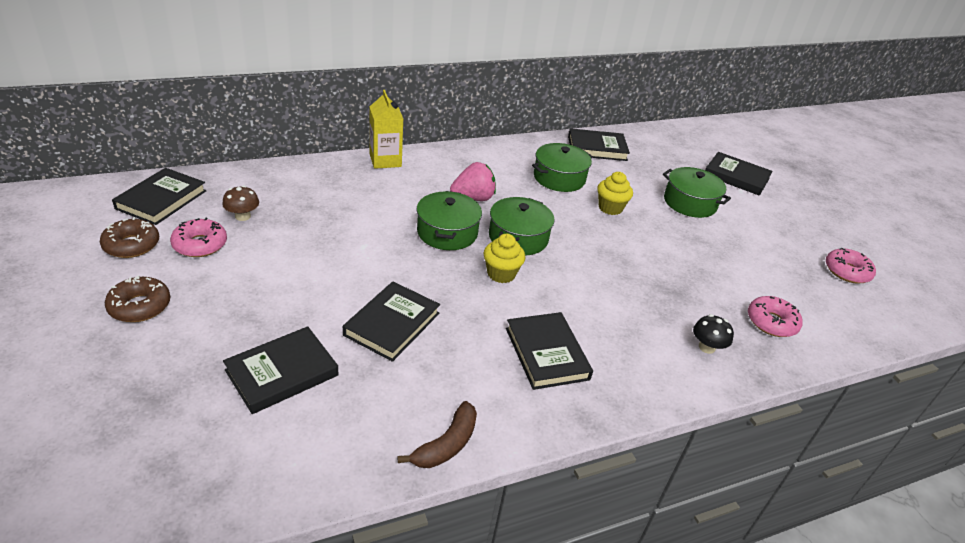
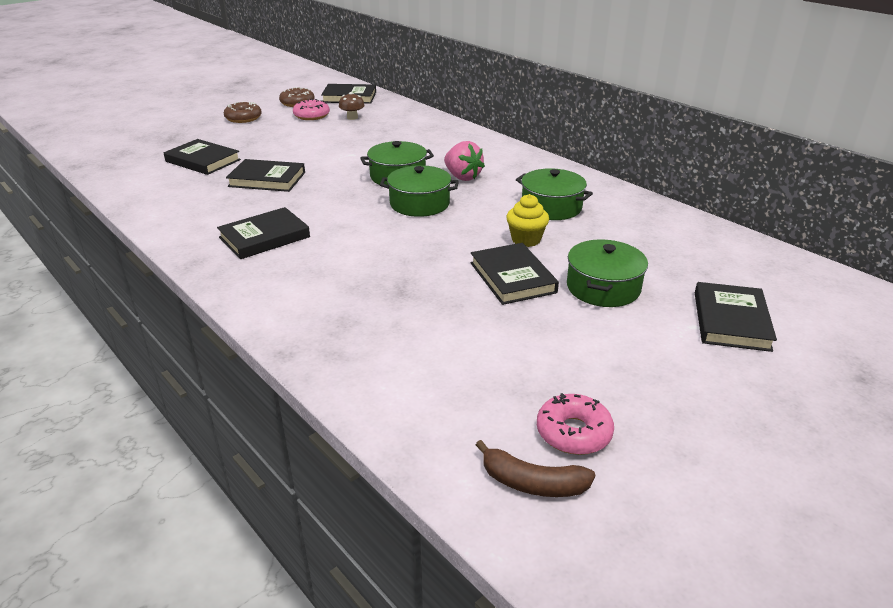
camera: 75 degrees right, 5 degrees down
yellow carton [369,90,403,169] -> none
brown banana [397,401,477,468] -> brown banana moved to [476,440,595,497]
yellow cupcake [484,234,526,283] -> none
black book [568,128,630,161] -> black book moved to [470,243,559,305]
black mushroom [693,314,734,354] -> none
pink donut [748,296,803,337] -> none

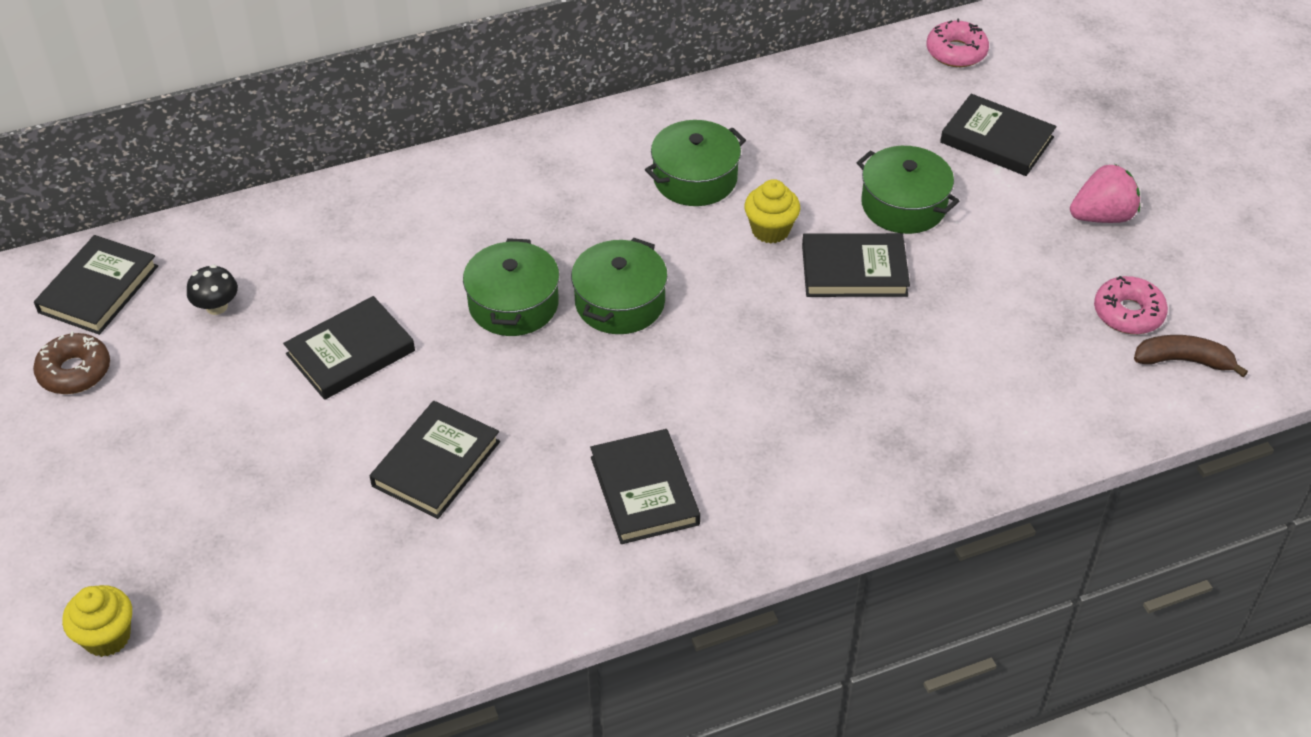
camera: 70 degrees left, 15 degrees up
black book [164,139,241,175] -> black book moved to [283,296,415,400]
brown donut [224,101,262,123] -> none
pink donut [293,99,330,120] -> pink donut moved to [927,19,989,67]
brown mushroom [339,92,365,120] -> black mushroom [187,265,238,315]
pink strawberry [444,141,485,181] -> pink strawberry moved to [1070,164,1140,223]
brown banana [476,440,595,497] -> brown banana turned 120 degrees counterclockwise [1134,335,1248,377]
none -> yellow cupcake [62,585,132,657]

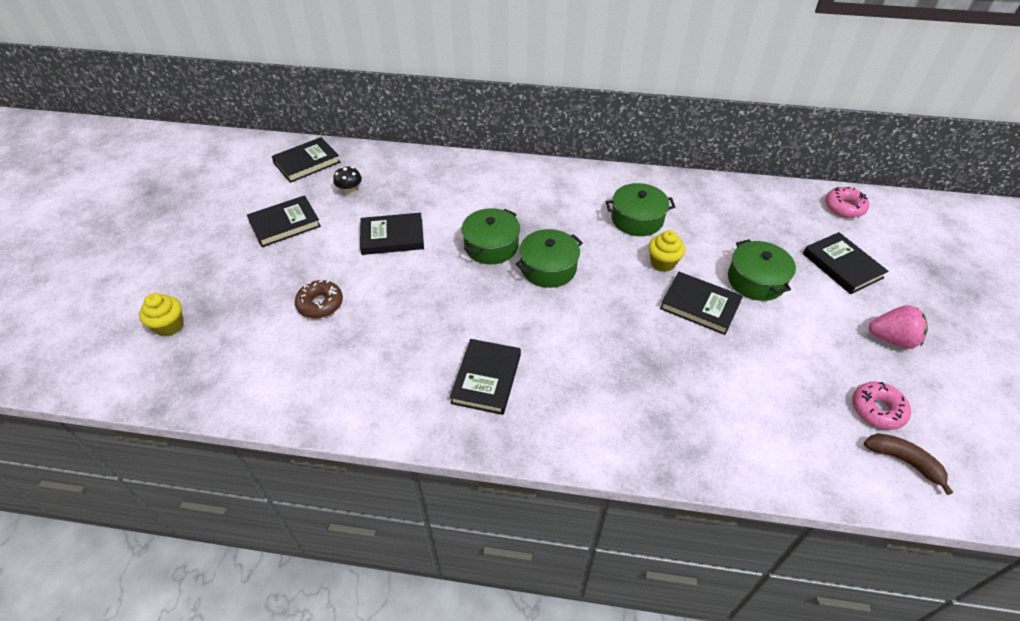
camera: 30 degrees right, 0 degrees up
brown donut [33,331,110,394] -> brown donut moved to [295,280,343,318]
black book [370,401,500,519] -> black book moved to [247,195,321,247]

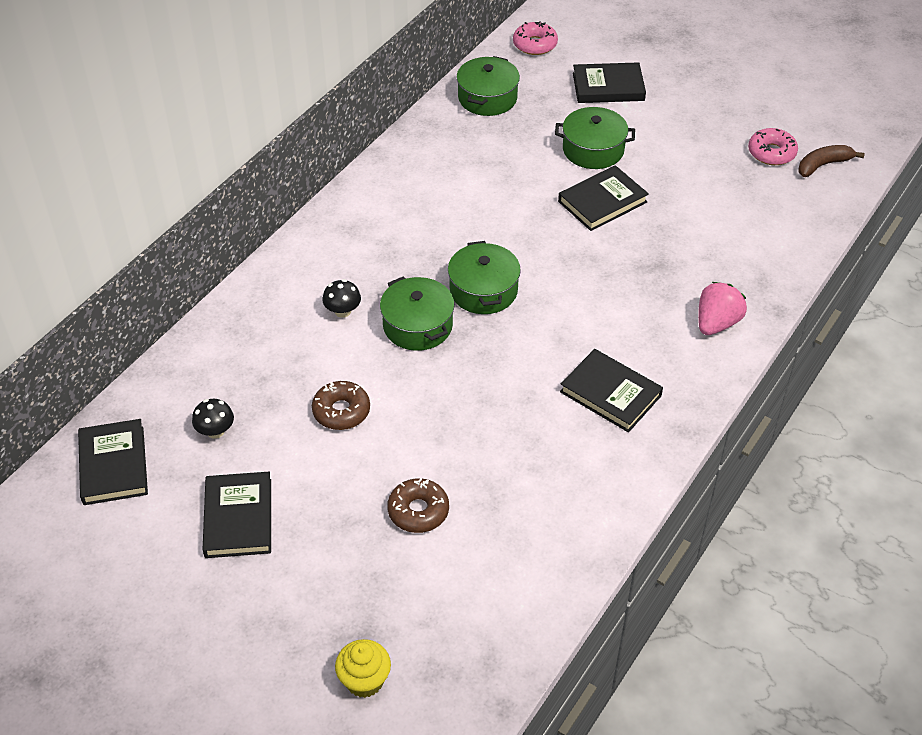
camera: 65 degrees left, 0 degrees up
black book [360,213,424,255] -> brown donut [312,381,370,430]
green pot [606,183,675,236] -> green pot moved to [456,56,520,116]
yellow cupcake [648,230,685,272] -> none
pink strawberry [869,305,928,349] -> pink strawberry moved to [698,282,747,335]
none -> black mushroom [322,279,361,318]

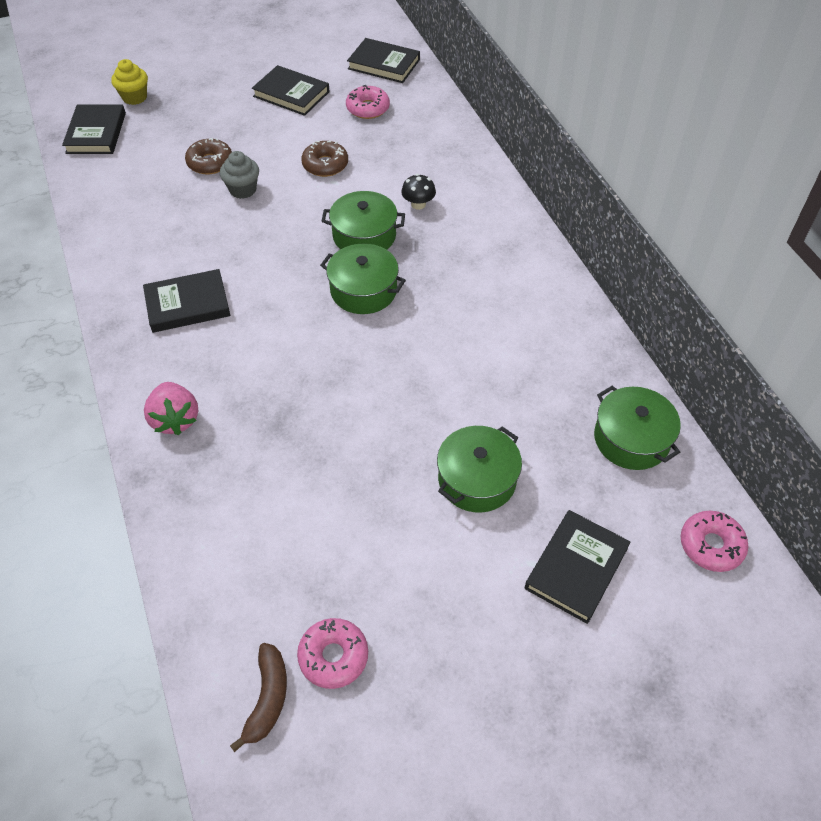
camera: 125 degrees right, 5 degrees up
black mushroom [192,399,234,438] -> pink donut [346,85,390,119]
black book [558,165,649,231] -> black book moved to [62,104,126,154]
none -> grey cupcake [220,151,259,199]

